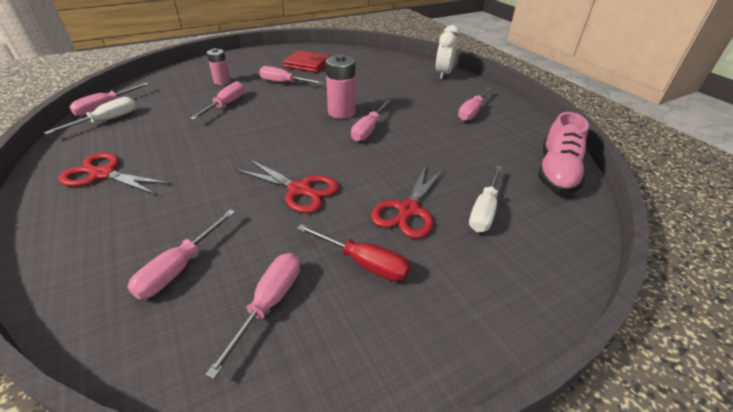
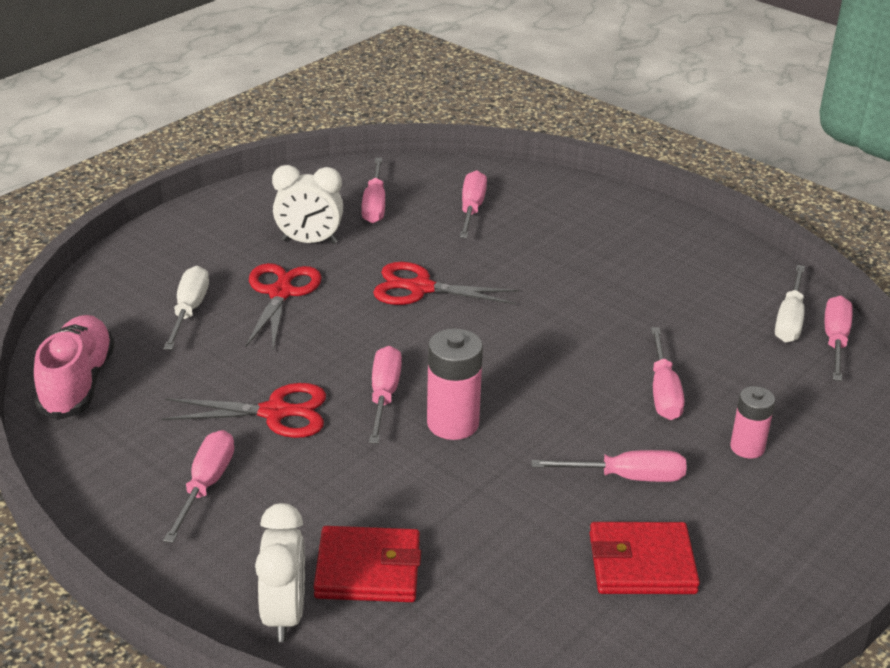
camera: 160 degrees right, 5 degrees down
red scissors [58,153,171,195] -> red scissors moved to [162,383,326,438]
red screwdriver [297,224,410,281] -> white clock [272,165,343,244]
none -> red wallet [314,526,421,602]

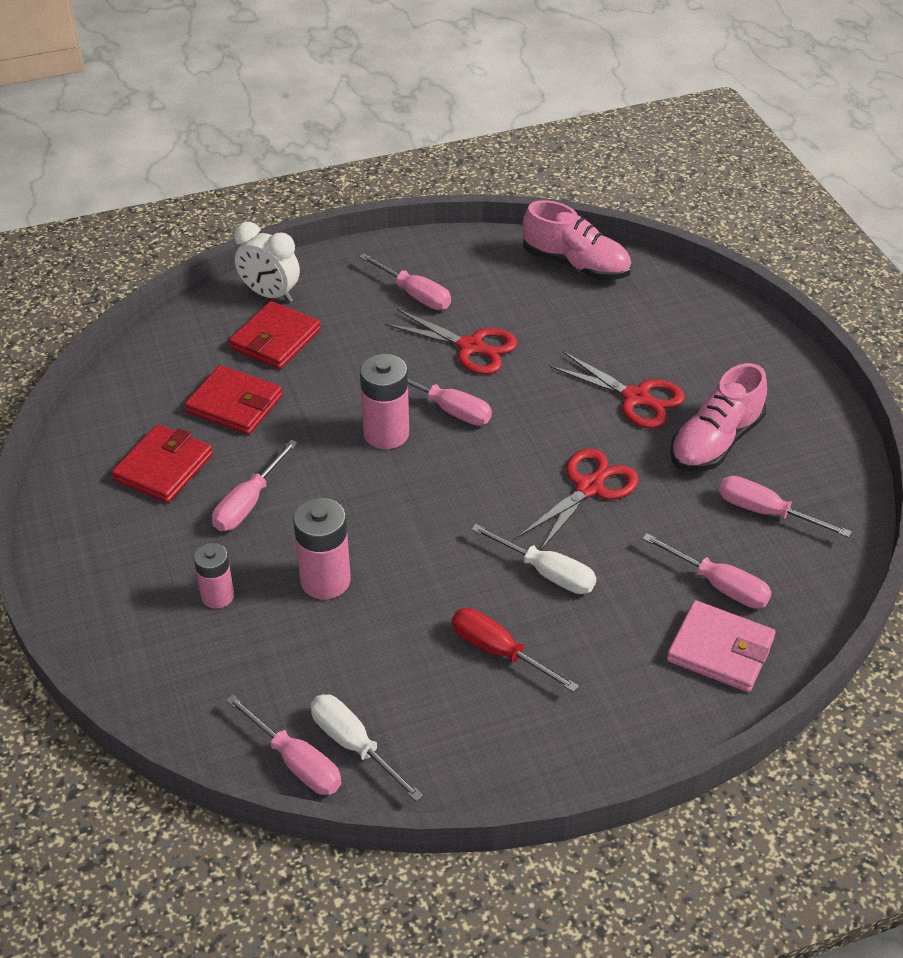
camera: 120 degrees right, 10 degrees up
red scissors [162,383,326,438] -> red scissors turned 90 degrees counterclockwise [385,309,517,374]
white screwdriver [164,266,209,350] -> white screwdriver moved to [471,524,596,594]
white clock [272,165,343,244] -> pink shoe [670,363,767,471]
pink screwdriver [651,327,685,420] -> pink battery [293,498,351,599]
none -> red wallet [185,365,283,435]
none -> red screwdriver [452,608,579,692]
none -> pink wallet [667,600,776,692]

